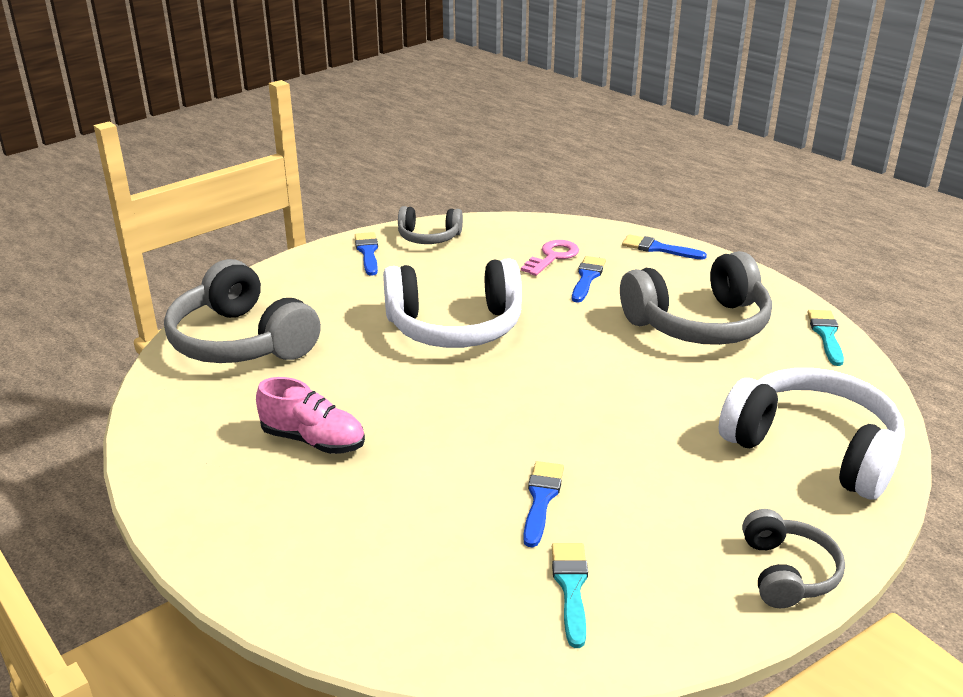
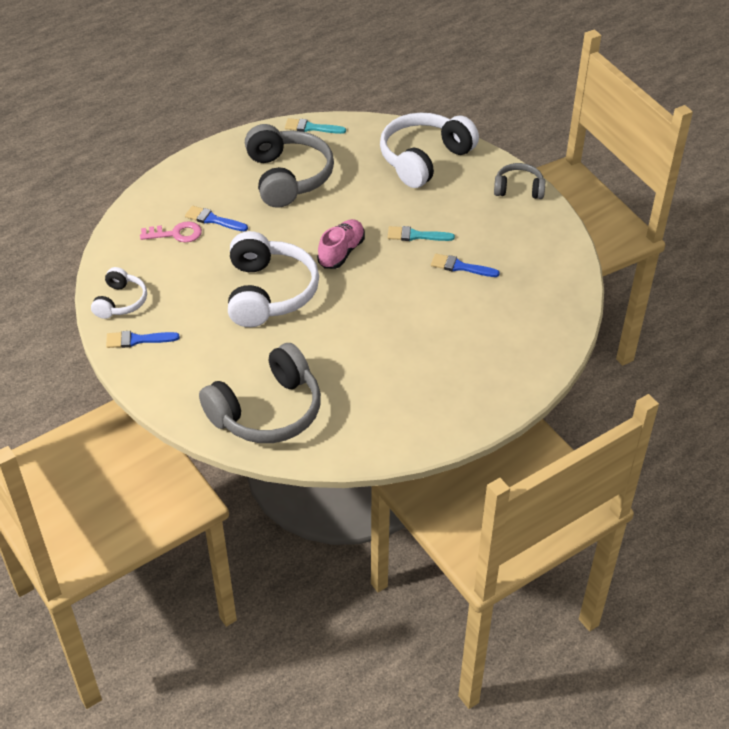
camera: 85 degrees left, 15 degrees up
pink shoe [256,377,365,454] -> pink shoe moved to [317,219,365,269]
grey headphones [398,206,463,244] -> white headphones [91,267,147,319]
pink key [521,240,579,276] -> pink key turned 135 degrees clockwise [140,221,202,243]
turquoise brush [552,543,588,648] -> turquoise brush moved to [388,226,455,241]
blue brush [622,234,707,260] -> none

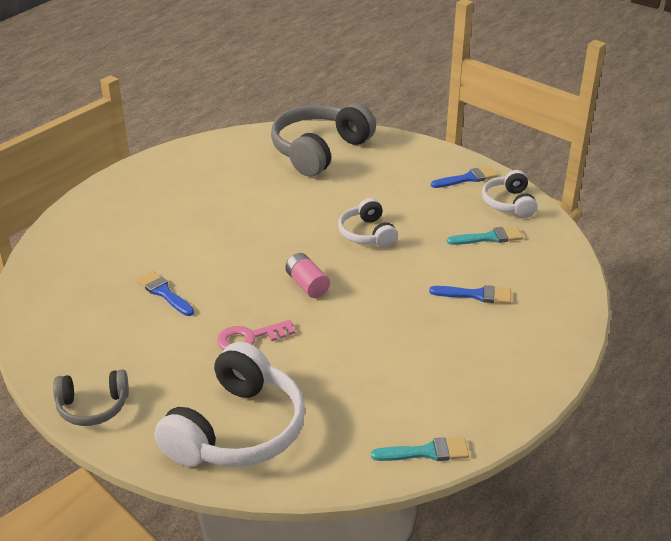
camera: 165 degrees right, 10 degrees down
pink key [140,221,202,243] -> pink key moved to [217,320,295,350]
white headphones [228,231,319,327] -> white headphones [338,198,398,248], size x0.54
grey headphones [245,124,334,208] -> none
pink shoe [317,219,365,269] -> pink battery [285,253,330,298]
turquoise brush [388,226,455,241] -> turquoise brush moved to [447,226,523,245]
blue brush [431,254,500,277] -> blue brush turned 135 degrees counterclockwise [136,271,194,316]

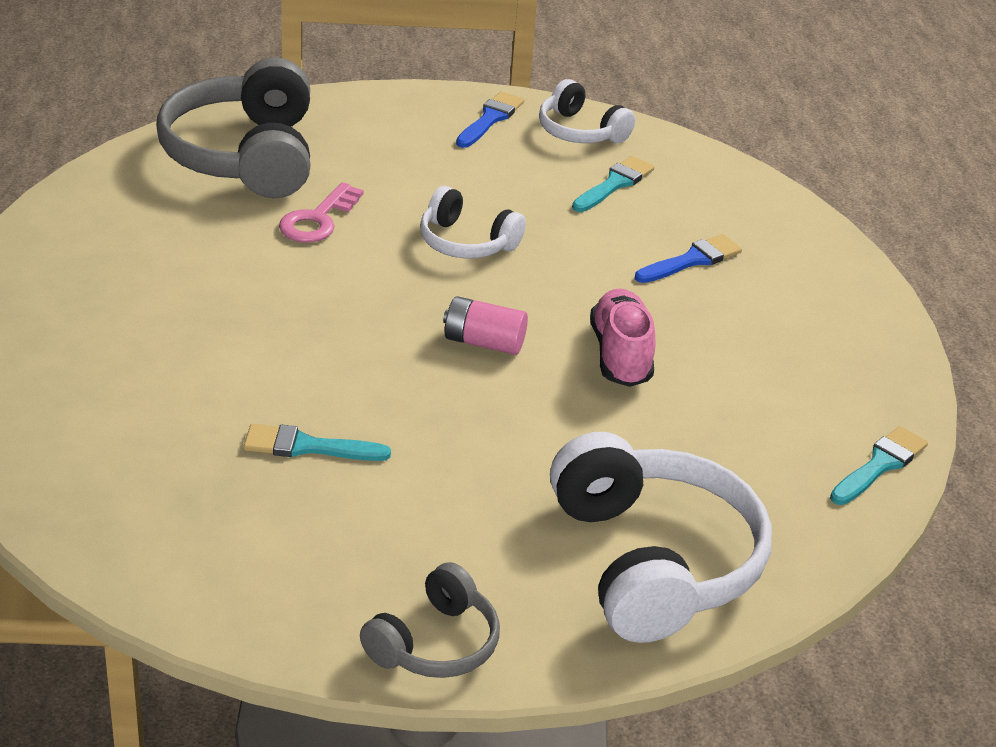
camera: 45 degrees left, 0 degrees up
blue brush [136,271,194,316] -> turquoise brush [244,424,391,461]
pink key [217,320,295,350] -> pink key moved to [279,182,364,242]
none -> pink shoe [590,288,655,387]

